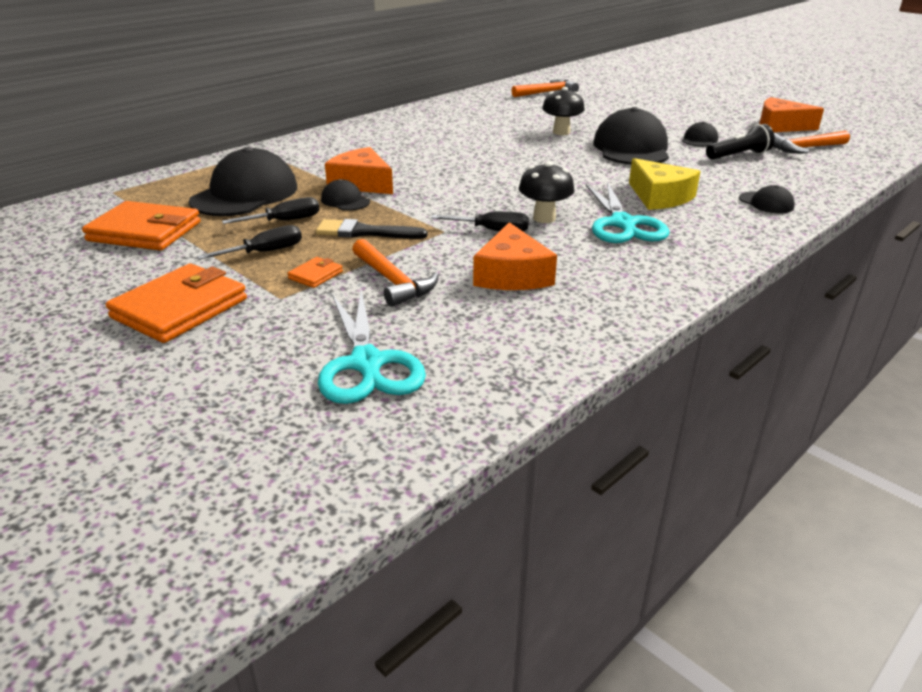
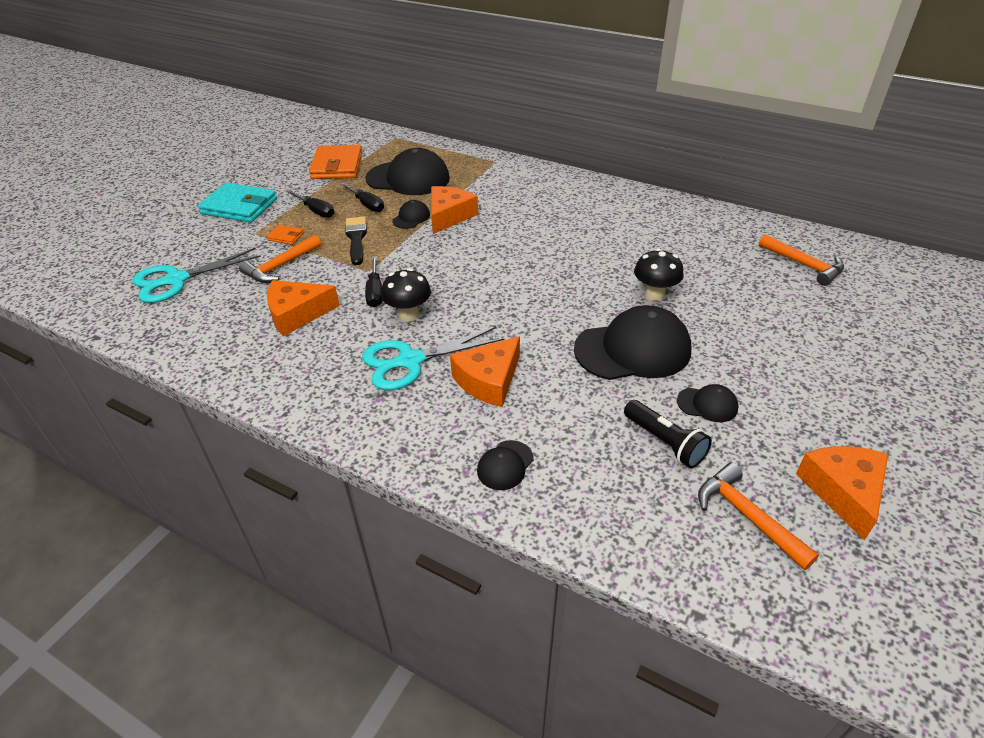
camera: 75 degrees right, 10 degrees up
orange wallet [106,263,247,343] -> turquoise wallet [198,183,277,222]
yellow cheese [629,158,701,210] -> orange cheese [450,336,520,407]

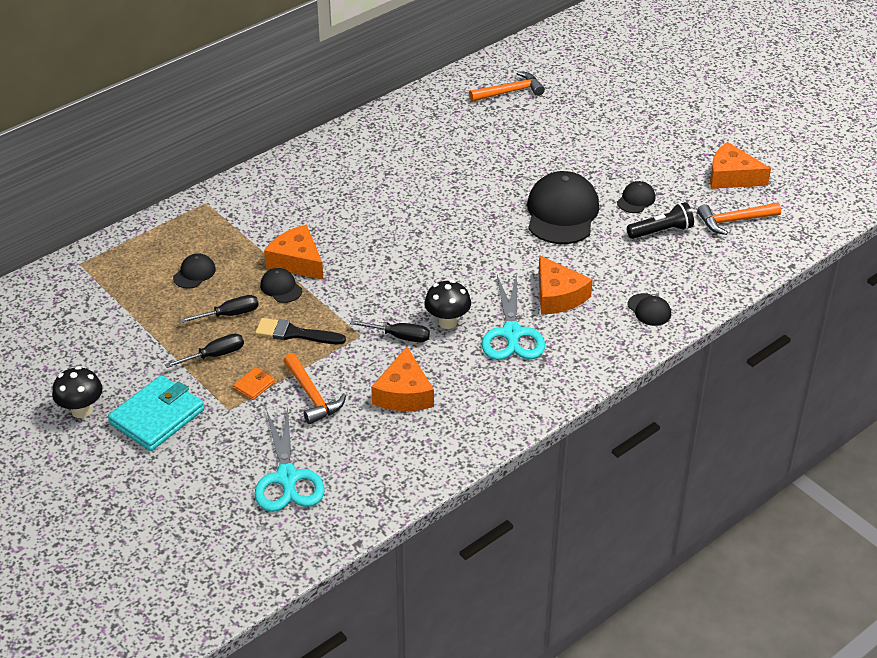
camera: 70 degrees left, 0 degrees up
orange wallet [309,145,362,179] -> none
black cap [365,148,450,195] -> black cap [173,253,216,289], size x0.46
black mushroom [634,249,683,301] -> black mushroom moved to [52,366,102,418]

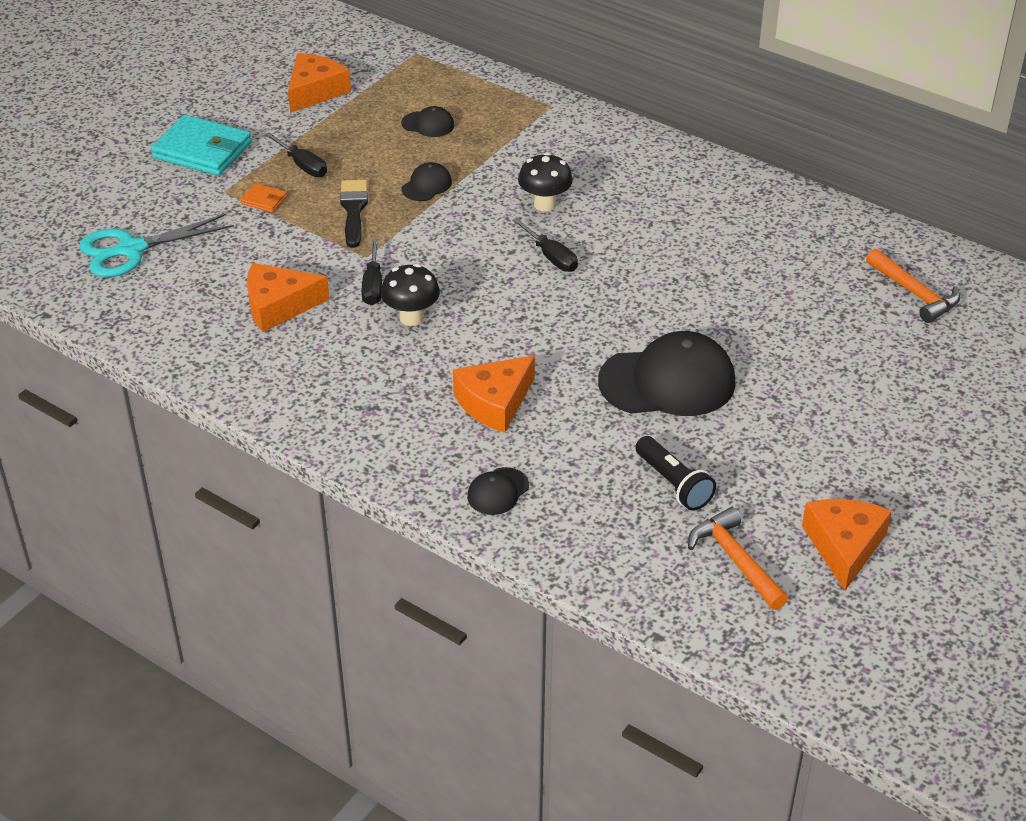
camera: 75 degrees right, 0 degrees up
black mushroom [52,366,102,418] -> black mushroom moved to [518,153,573,212]
black screwdriver [180,295,259,323] -> black screwdriver moved to [512,218,578,272]
orange cheese [264,225,323,280] -> orange cheese moved to [288,53,351,113]
orange hammer [283,353,346,424] -> none
turquoise scissors [482,274,545,360] -> none
black cap [617,181,656,213] -> none

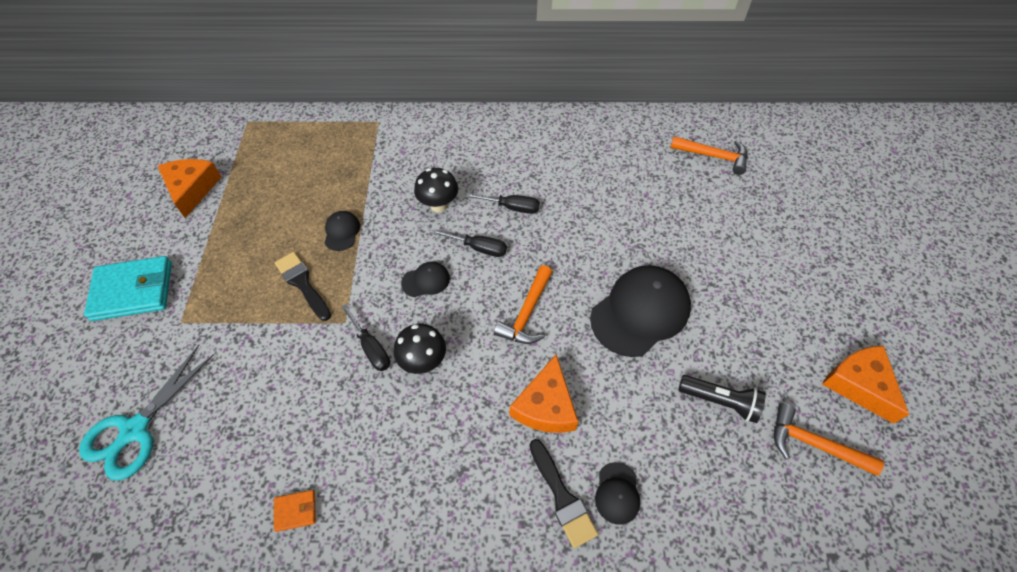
camera: 35 degrees left, 15 degrees up
orange wallet [240,183,287,212] -> orange wallet moved to [274,490,316,532]
orange cheese [247,263,330,332] -> none
black screwdriver [265,132,327,177] -> black screwdriver moved to [466,193,540,214]
black cap [401,106,454,137] -> black cap moved to [401,261,450,297]
none -> orange hammer [494,265,552,344]
none -> black brush [529,439,598,548]

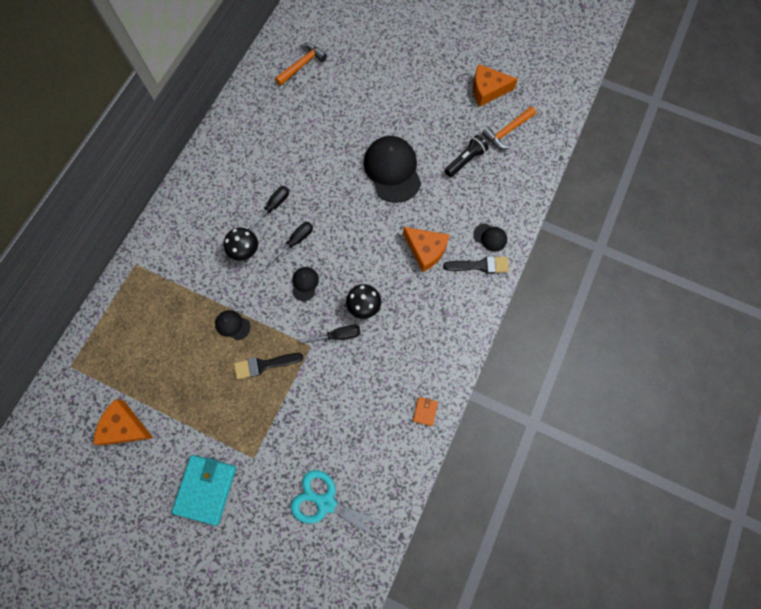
camera: 65 degrees left, 15 degrees up
turquoise scissors [79,345,214,481] -> turquoise scissors turned 150 degrees clockwise [291,470,394,542]
orange hammer [494,265,552,344] -> none

